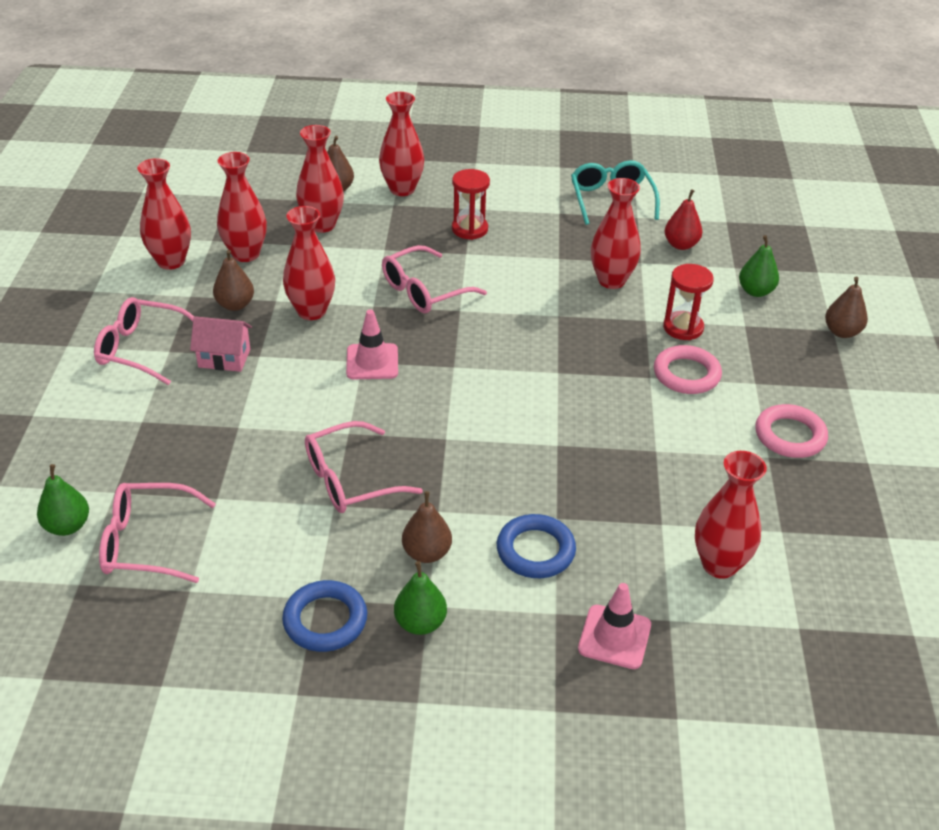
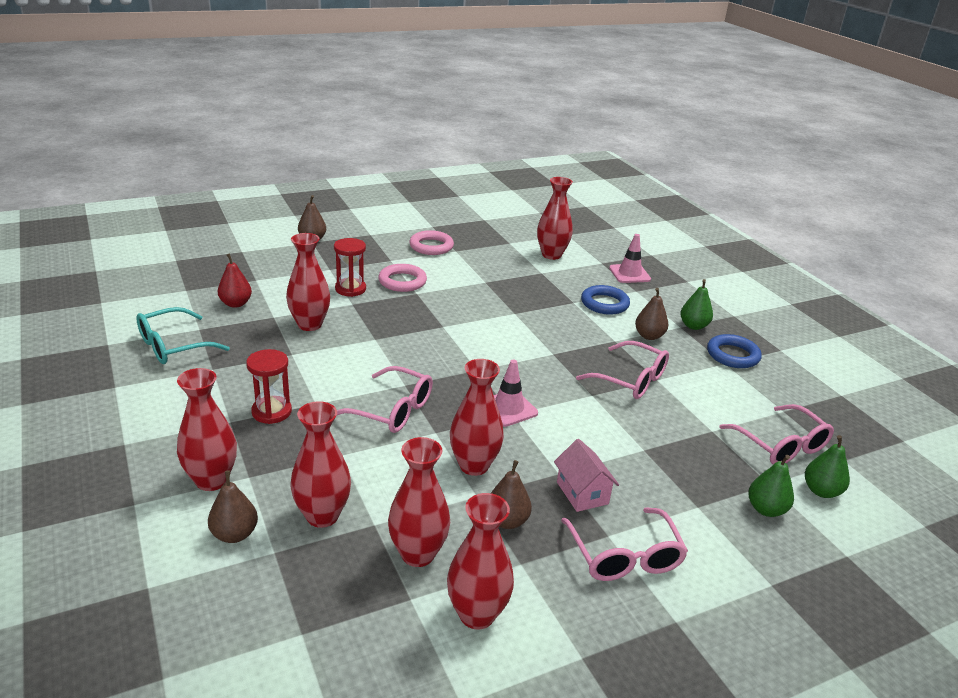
camera: 120 degrees left, 10 degrees down
green pear [739,235,779,297] -> green pear moved to [748,455,794,517]

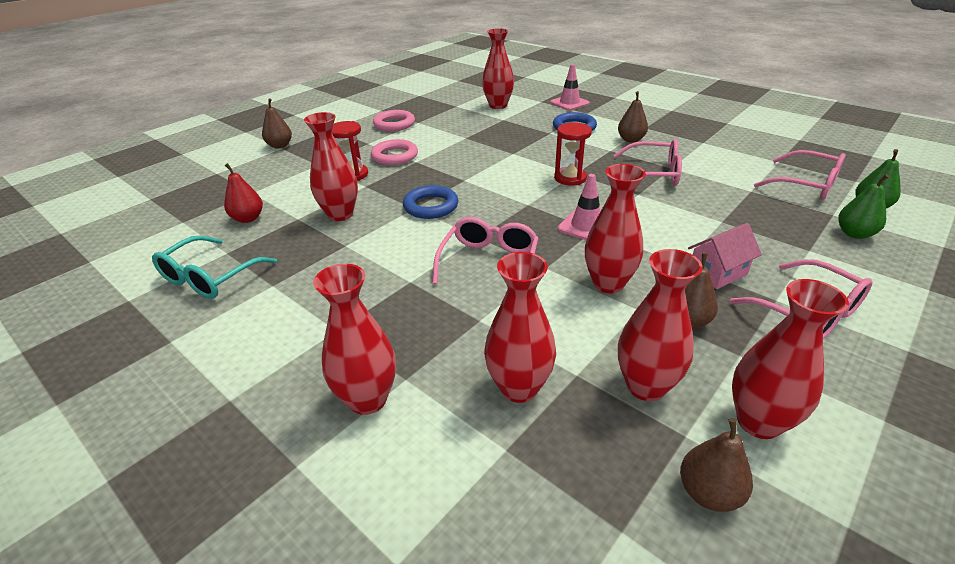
camera: 20 degrees left, 5 degrees up
brown pear [208,471,258,543] -> brown pear moved to [680,418,753,512]
red hourglass [246,349,292,424] -> red hourglass moved to [554,122,592,186]
pink glasses [337,366,433,433] -> pink glasses turned 75 degrees counterclockwise [432,217,538,284]
pink house [554,439,619,512] -> pink house turned 75 degrees counterclockwise [688,223,762,289]
green pear [680,279,713,330] -> none
blue ring [707,334,762,368] -> blue ring moved to [403,185,459,219]

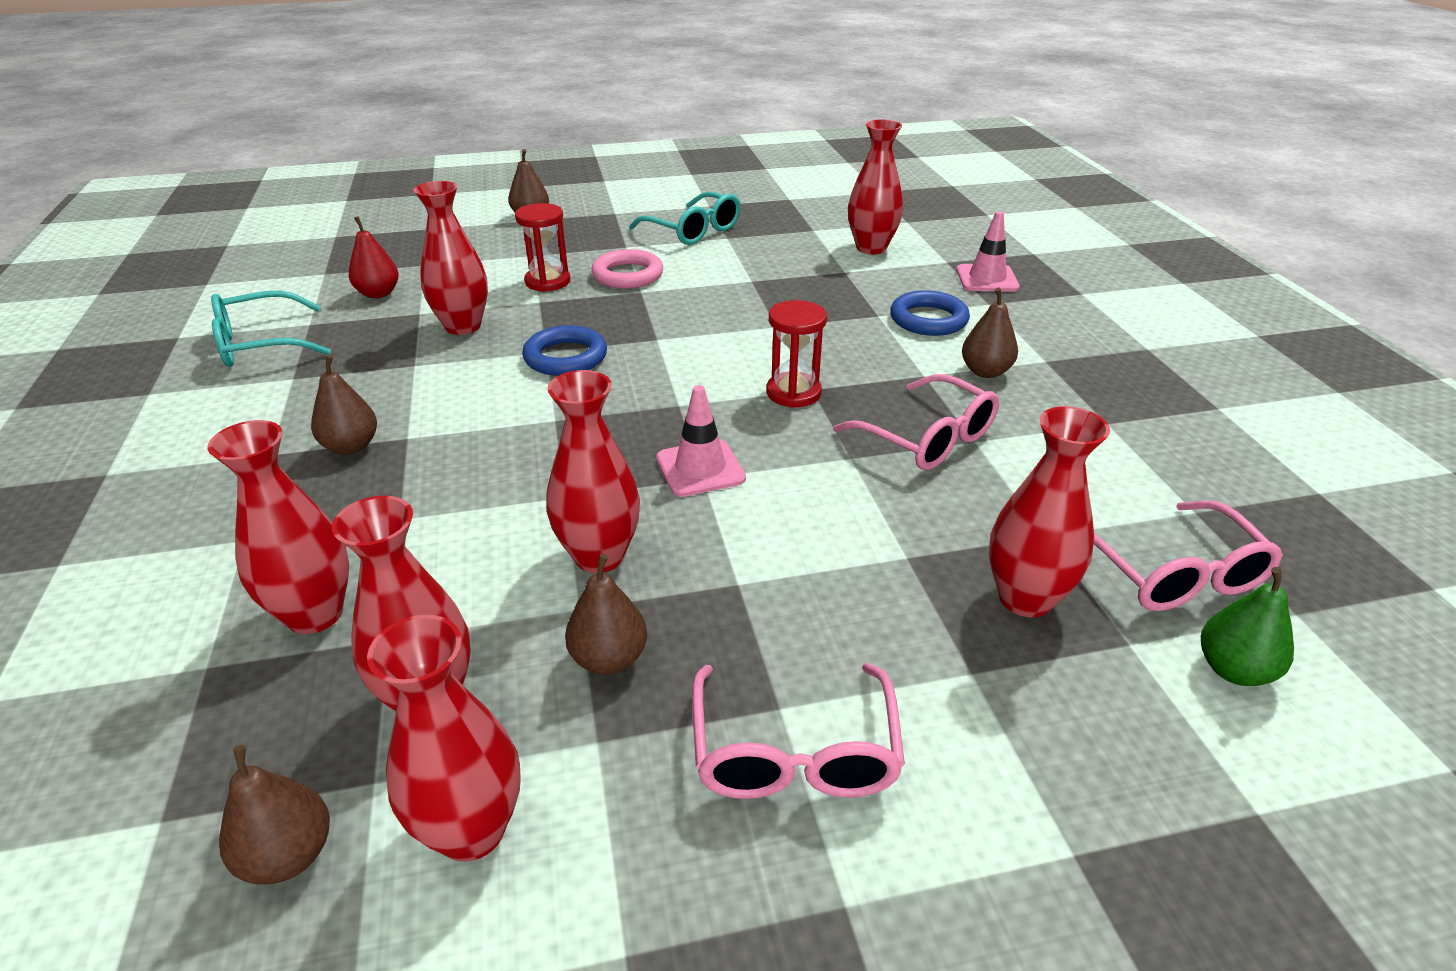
camera: 35 degrees right, 0 degrees up
red vase [313,264,396,415] -> red vase moved to [989,406,1110,617]
pink ring [373,110,415,131] -> turquoise glasses [629,192,741,245]
pink glasses [432,217,538,284] -> none
pink house [688,223,762,289] -> none
green pear [838,174,889,239] -> none
none -> brown pear [311,355,377,455]

